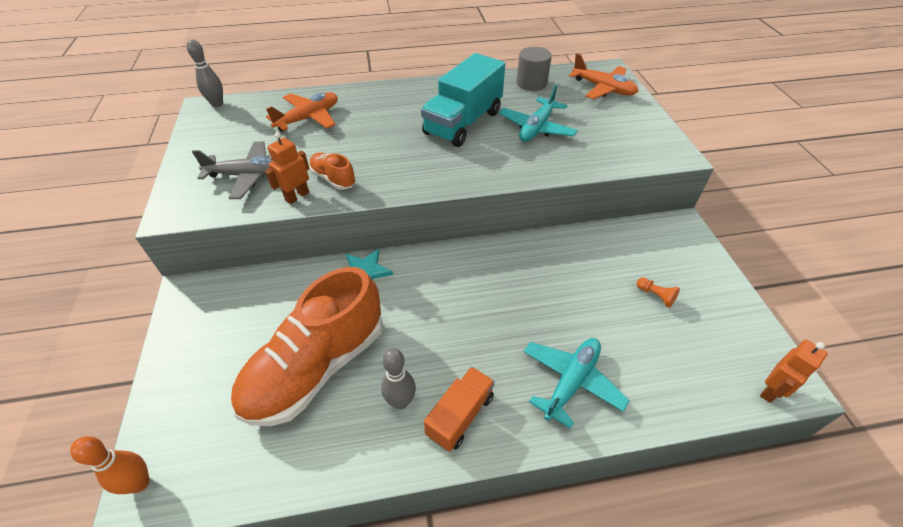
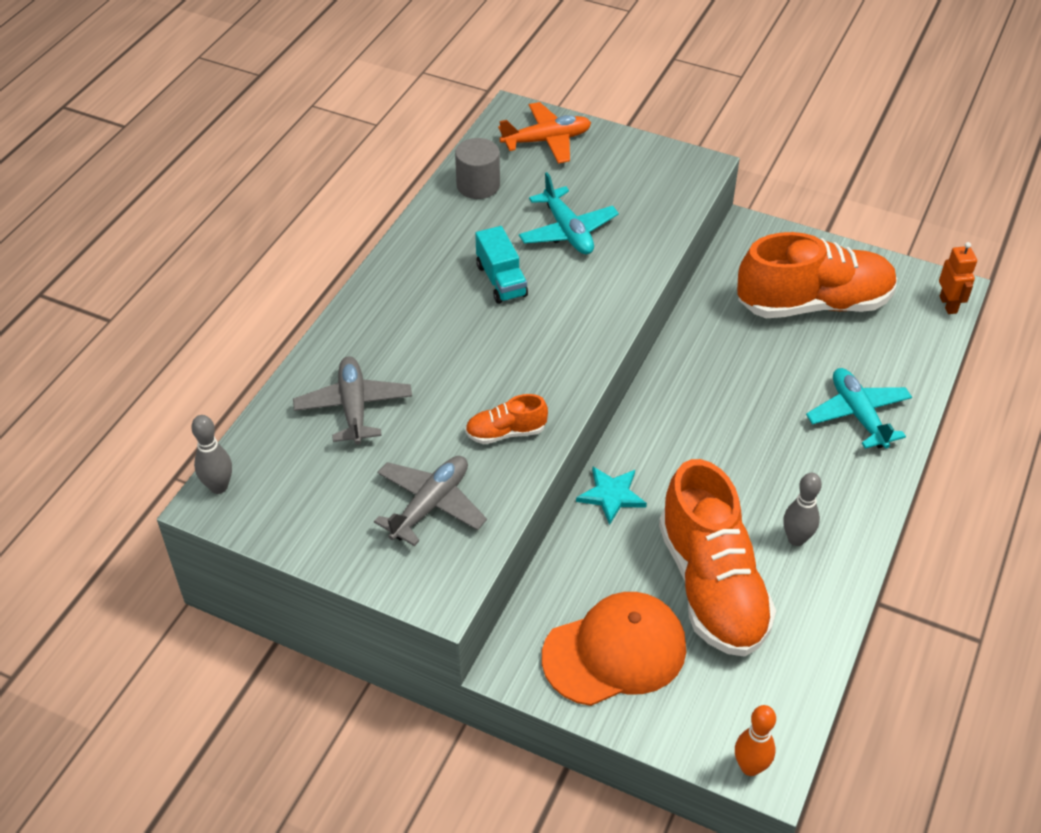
camera: 55 degrees left, 0 degrees up
orange robot [265,132,310,204] -> none
orange plane [266,92,338,132] -> grey plane [293,356,412,445]
turquoise truck [421,53,505,147] -> turquoise truck [475,226,528,304], size x0.58
orange truck [424,367,495,452] -> none
orange pawn [637,277,680,308] -> orange shoe [737,232,897,318]
none -> orange cap [542,592,686,706]

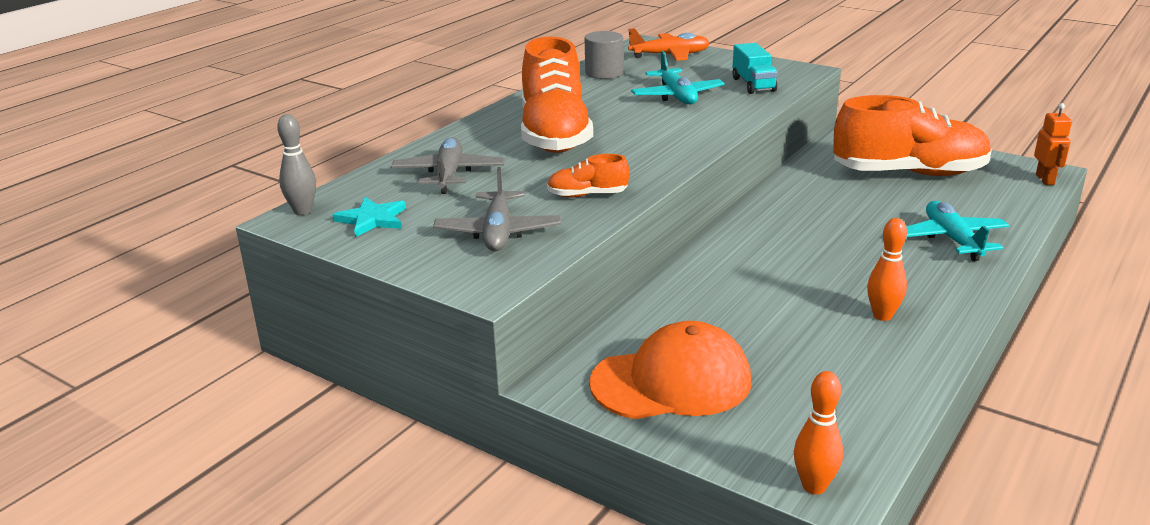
camera: 10 degrees right, 20 degrees down
grey plane [374,456,487,546] -> grey plane turned 135 degrees clockwise [433,167,561,251]
turquoise truck [475,226,528,304] -> turquoise truck moved to [732,43,778,94]
turquoise star [576,466,647,525] -> turquoise star moved to [333,197,406,237]
orange shoe [659,459,776,657] -> orange shoe moved to [521,37,593,153]
grey bowling pin [783,473,822,546] -> orange bowling pin [867,218,907,321]

